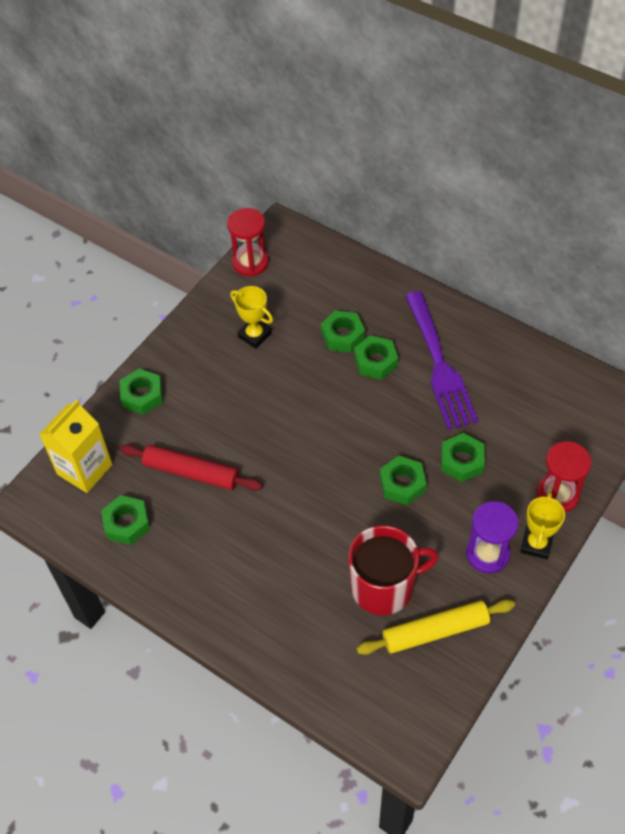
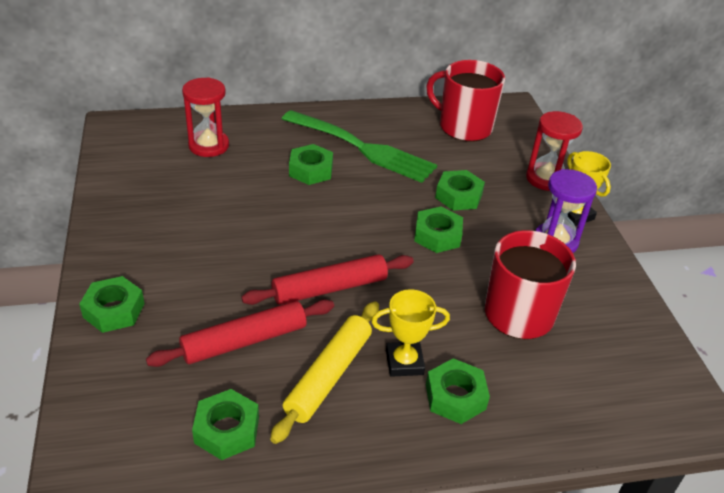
camera: 50 degrees left, 15 degrees down
yellow carton [39,400,112,493] -> none
red hourglass [227,208,269,276] -> red hourglass moved to [182,77,229,157]
yellow trophy [230,286,273,349] -> yellow trophy moved to [371,289,450,377]
green nut [321,311,365,353] -> green nut moved to [426,358,490,424]
yellow rolling pin [356,599,515,655] -> yellow rolling pin moved to [270,301,379,444]
purple fork [405,291,478,429] -> green fork [282,110,437,183]
none -> red rolling pin [241,254,414,305]
none -> red mug [426,60,505,142]

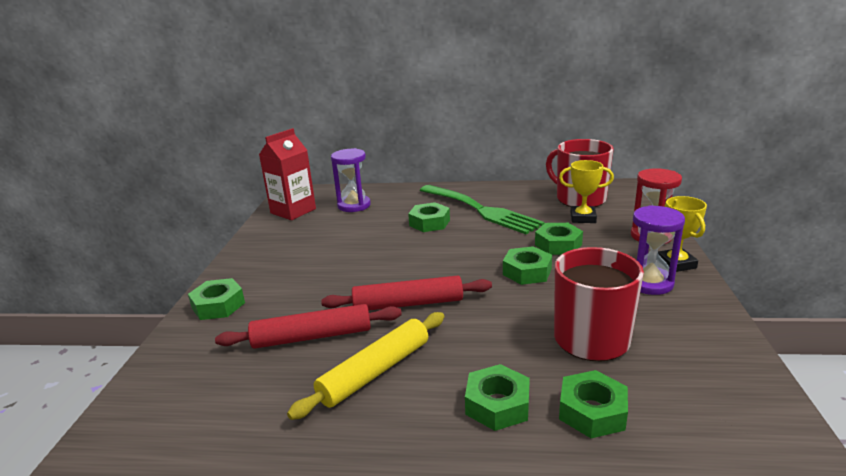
camera: 20 degrees right, 15 degrees down
red hourglass [182,77,229,157] -> purple hourglass [331,148,371,212]
green nut [192,389,259,460] -> green nut moved to [559,370,628,438]
yellow trophy [371,289,450,377] -> yellow trophy moved to [559,160,614,223]
none -> red carton [259,128,316,220]

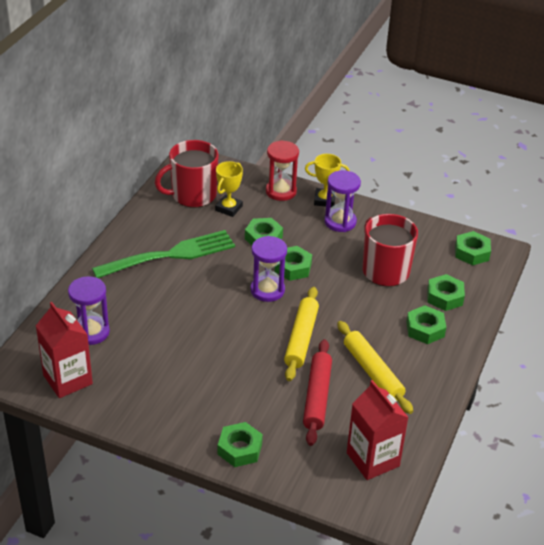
camera: 75 degrees left, 15 degrees up
red rolling pin [321,276,492,311] -> yellow rolling pin [284,287,319,381]
green nut [408,202,450,232] -> green nut moved to [455,231,491,266]
none -> purple hourglass [250,236,287,302]
none -> red carton [347,380,409,480]

